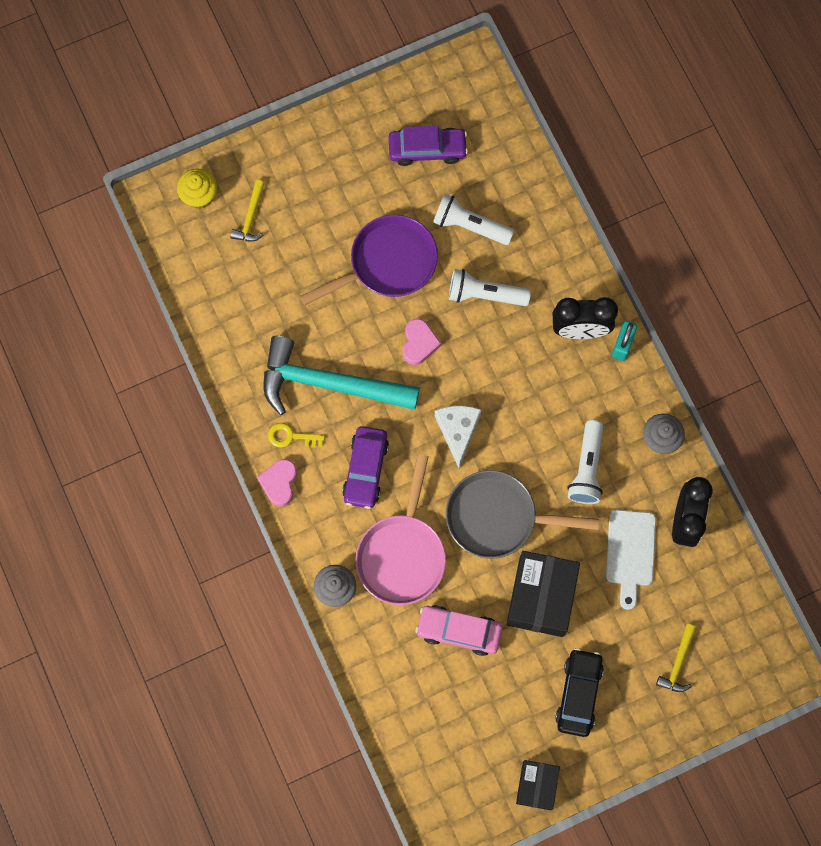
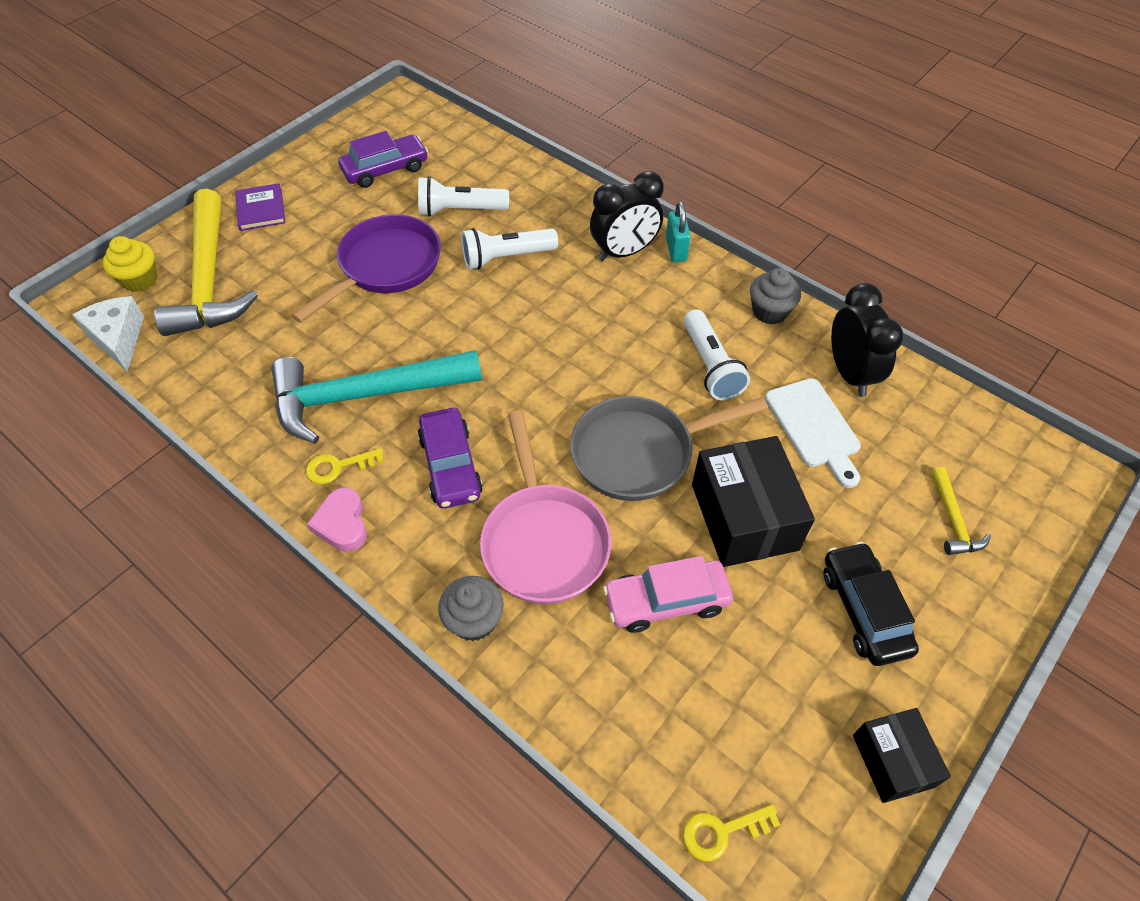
camera: 25 degrees left, 20 degrees down
yellow hammer [230,180,265,242] -> yellow hammer [154,189,258,336], size x2.36
pink heart [403,318,441,365] -> none
white cheese [435,405,482,468] -> white cheese moved to [73,296,144,372]
none -> purple book [235,183,285,231]
none -> yellow key [683,805,780,861]

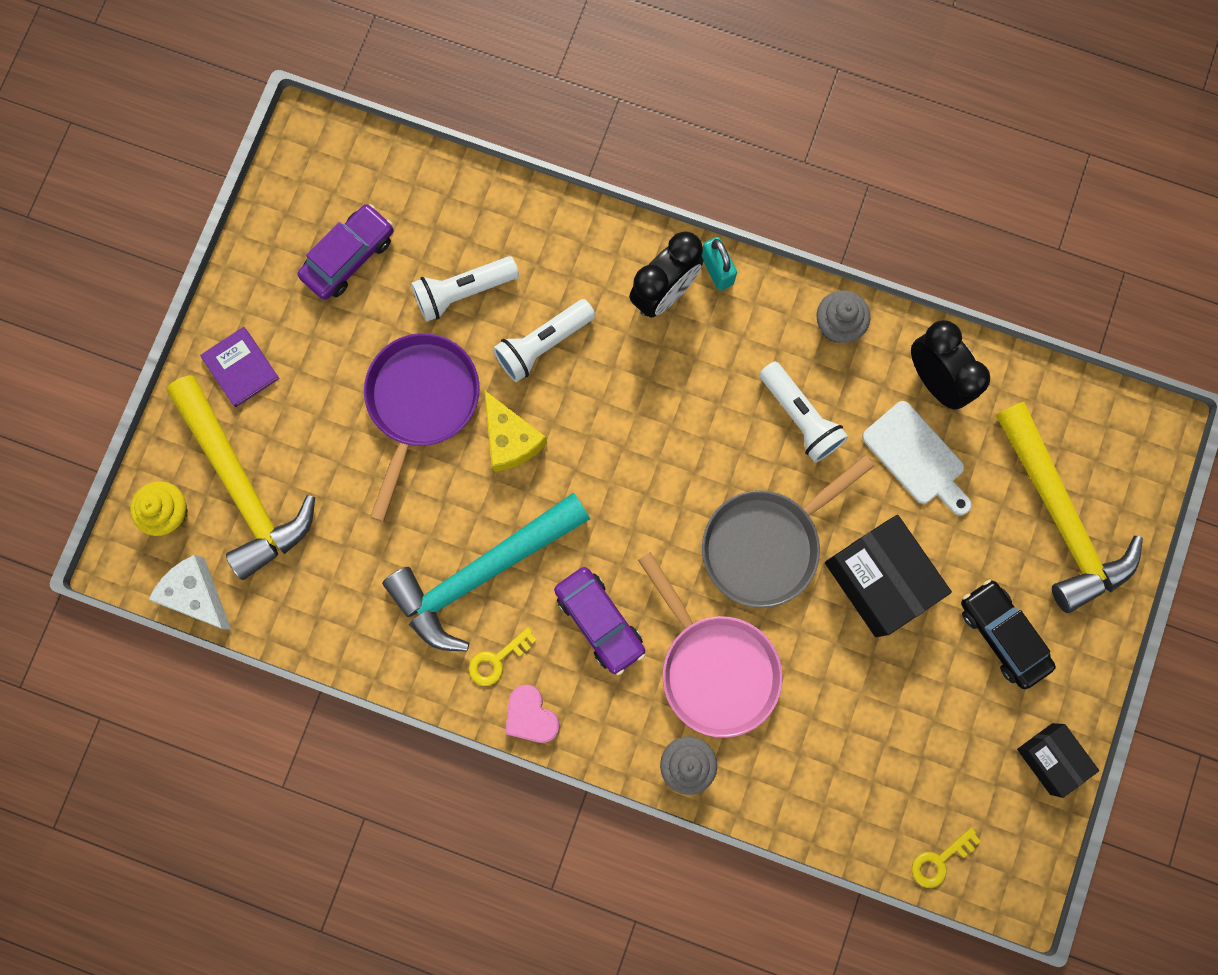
camera: 20 degrees left, 25 degrees up
pink car [603,556,733,633] -> none
yellow hammer [931,467,991,555] -> yellow hammer [996,402,1143,613], size x2.36
none -> yellow cheese [484,390,547,472]

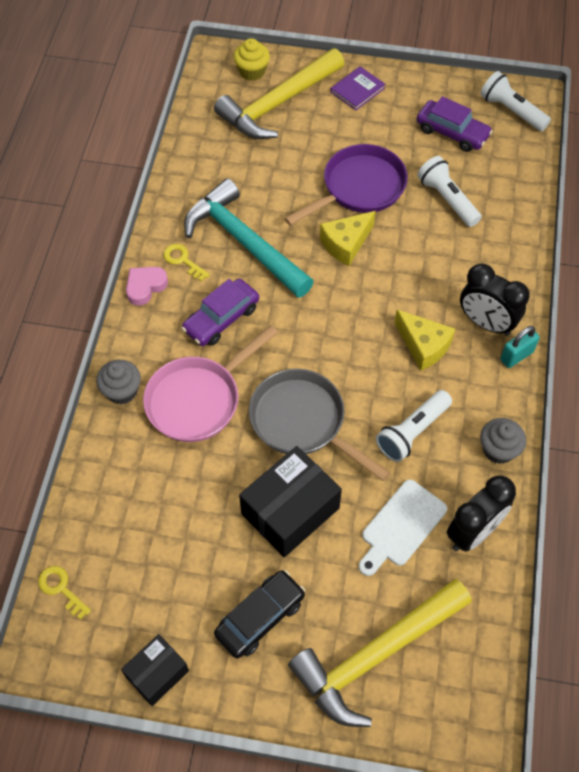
camera: 80 degrees right, 20 degrees down
white cheese [148,555,231,630] -> none
purple pan [364,333,480,522] -> purple pan turned 45 degrees counterclockwise [284,144,408,226]
white flashlight [493,299,595,382] -> white flashlight moved to [480,71,551,131]
none -> yellow cheese [394,310,455,371]

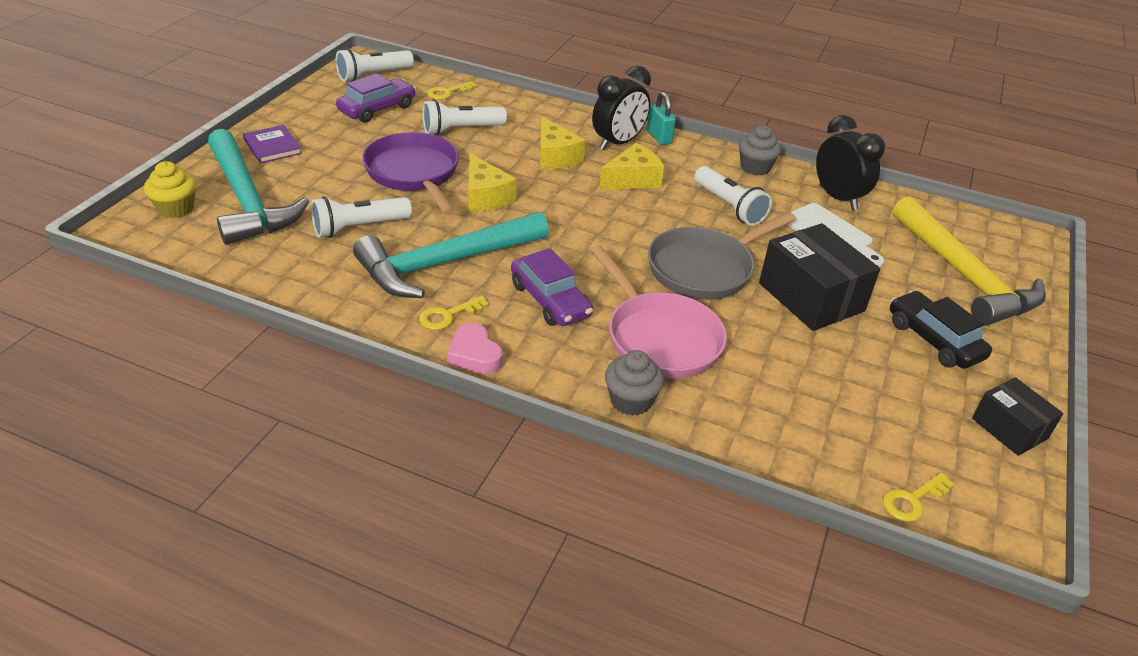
camera: 80 degrees left, 20 degrees down
yellow hammer [214,48,345,139] -> turquoise hammer [208,129,310,245]
none -> white flashlight [311,197,412,238]
none -> yellow key [427,81,477,100]
none -> yellow cheese [540,117,586,170]

